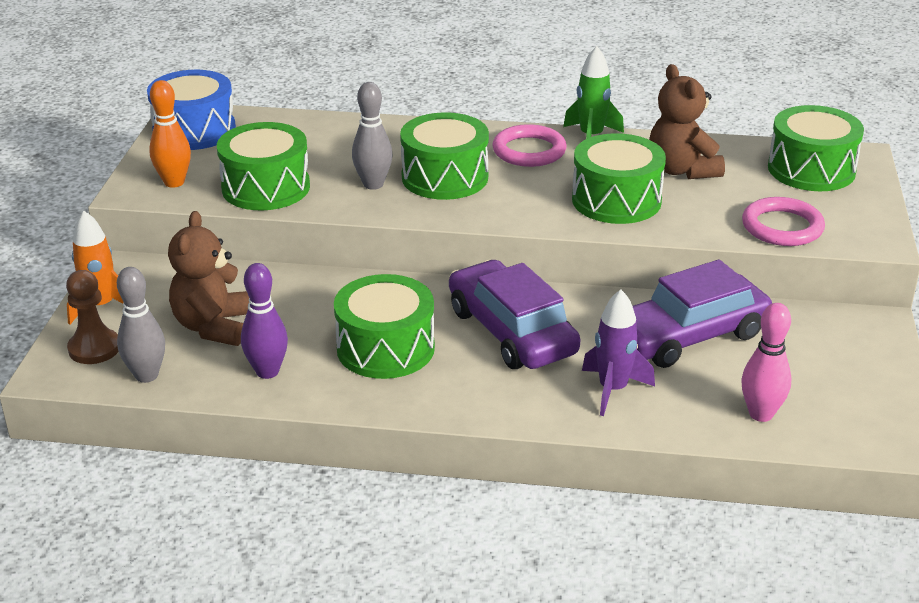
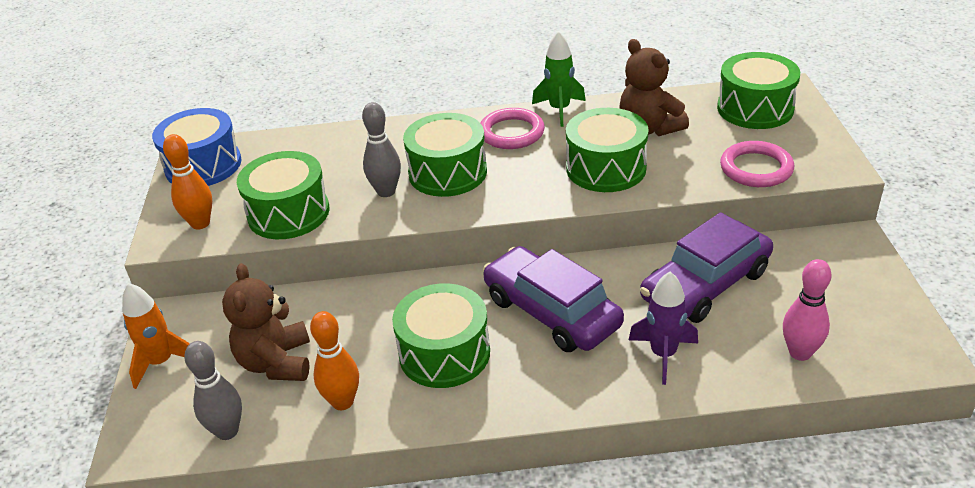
camera: 10 degrees left, 5 degrees up
brown pawn [66,270,119,364] -> none
purple bowling pin [241,263,288,379] -> orange bowling pin [310,311,359,410]

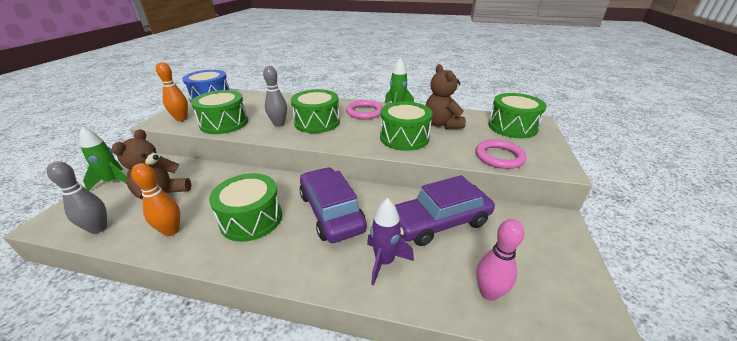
camera: 15 degrees right, 5 degrees down
orange rocket [122,283,190,389] -> green rocket [79,127,127,191]

